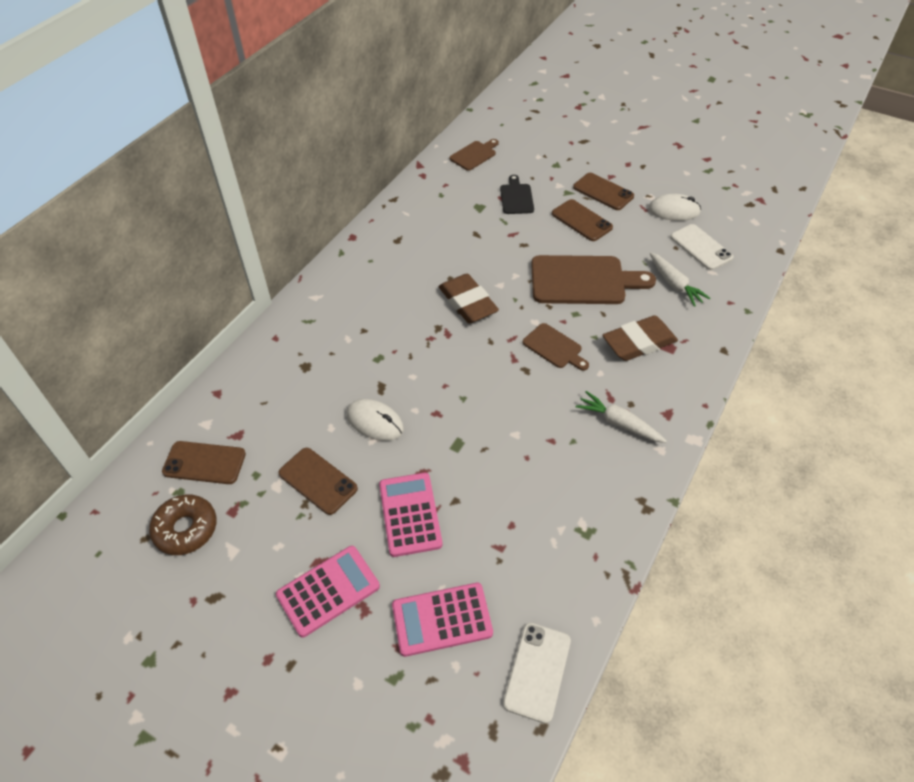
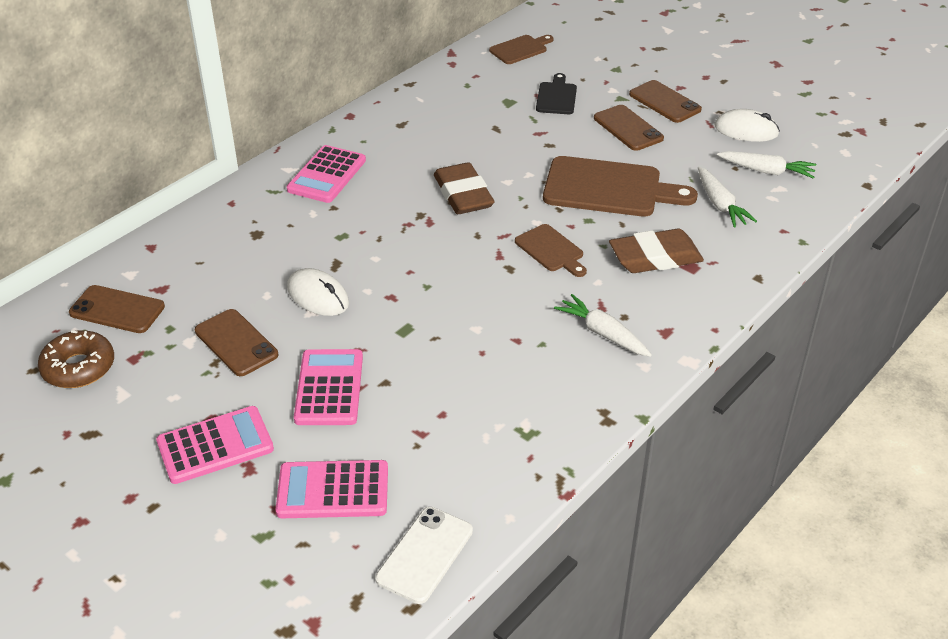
camera: 10 degrees right, 10 degrees down
white phone [670,224,734,270] -> white carrot [717,151,816,179]
none -> pink calculator [286,145,366,203]

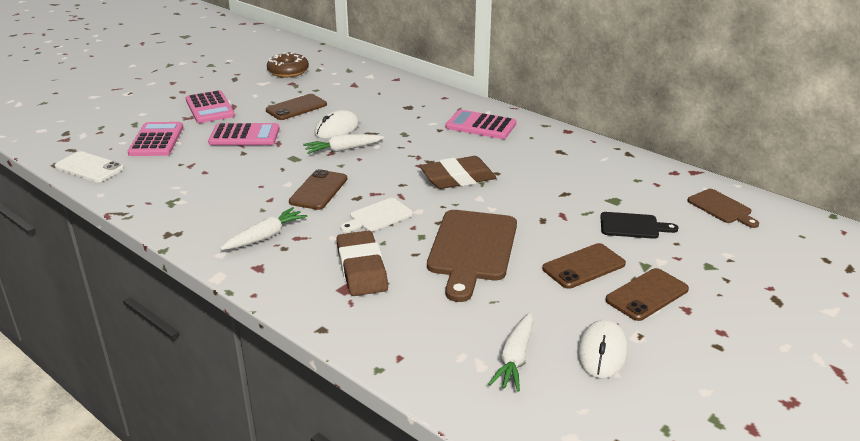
camera: 90 degrees right, 10 degrees down
brown phone [69,285,165,333] -> brown phone moved to [289,169,347,210]
brown cutting board [515,224,587,277] -> white cutting board [340,198,413,232]
white carrot [698,167,757,227] -> white carrot moved to [303,134,384,154]

